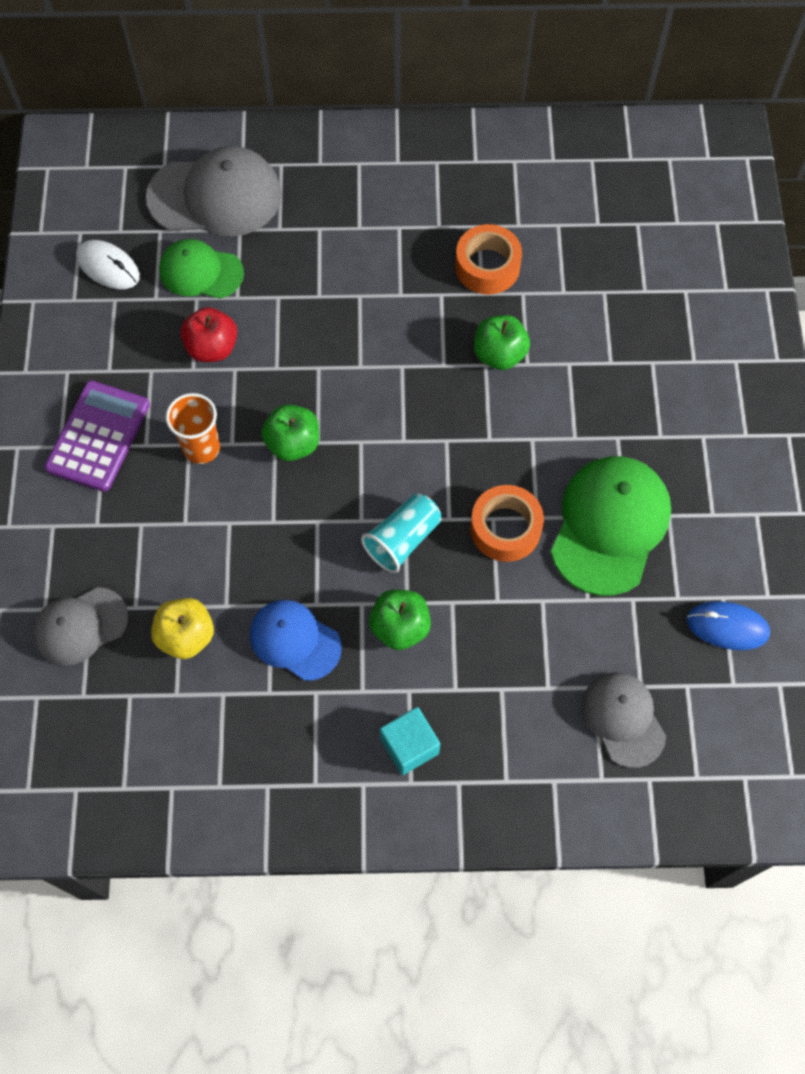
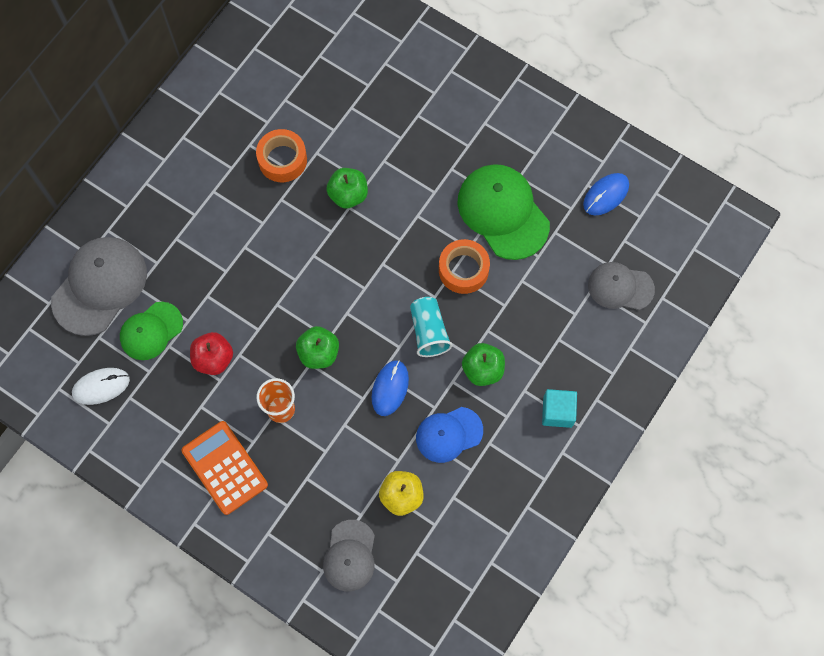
camera: 55 degrees left, 5 degrees up
purple calculator [45,380,150,491] -> orange calculator [182,421,268,515]
none -> blue mouse [372,360,409,416]

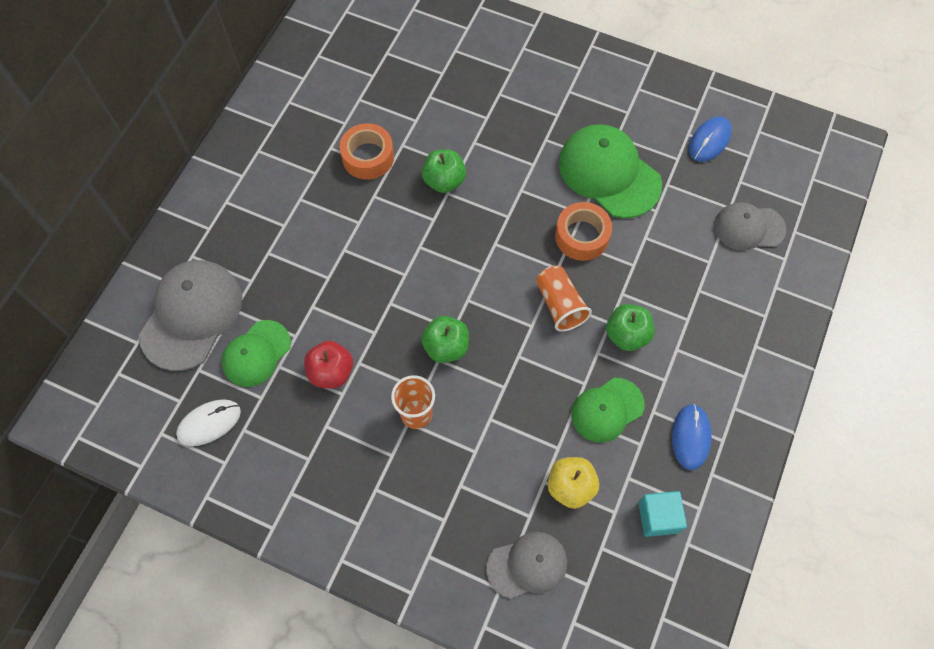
camera: 10 degrees left, 5 degrees down
orange calculator [182,421,268,515] -> none
grey cap [323,520,375,591] -> grey cap turned 105 degrees counterclockwise [486,532,567,599]
blue mouse [372,360,409,416] -> blue mouse moved to [672,404,712,470]
turquoise cup [410,297,452,357] -> orange cup [536,266,592,332]
blue cap [416,407,483,463] -> green cap [571,378,645,443]
turquoise cube [542,389,577,428] -> turquoise cube moved to [638,491,687,537]

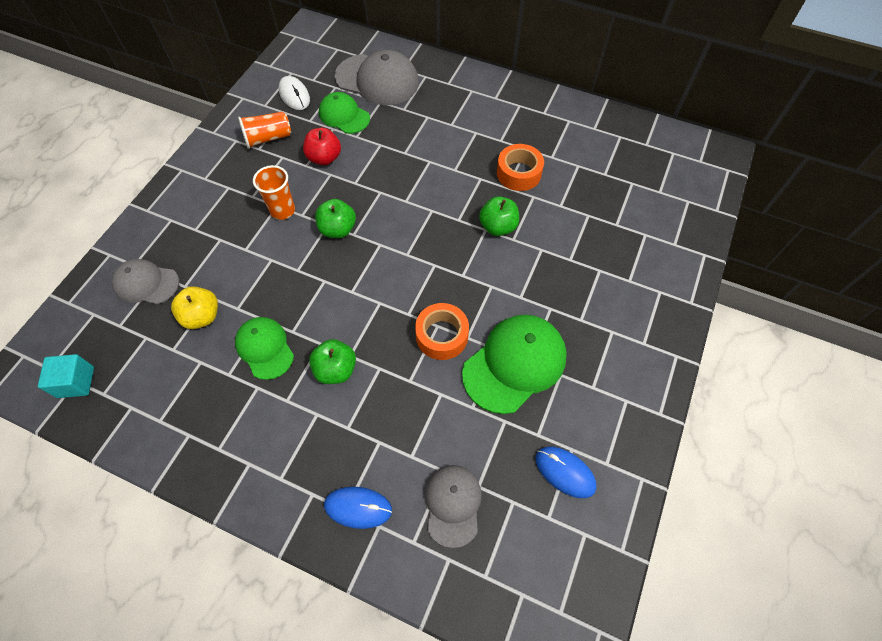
camera: 90 degrees right, 5 degrees down
grey cap [486,532,567,599] -> grey cap turned 120 degrees clockwise [112,259,179,304]
orange cup [536,266,592,332] -> orange cup moved to [238,112,291,149]
turquoise cube [638,491,687,537] -> turquoise cube moved to [38,354,94,398]
blue mouse [672,404,712,470] -> blue mouse moved to [324,487,392,529]

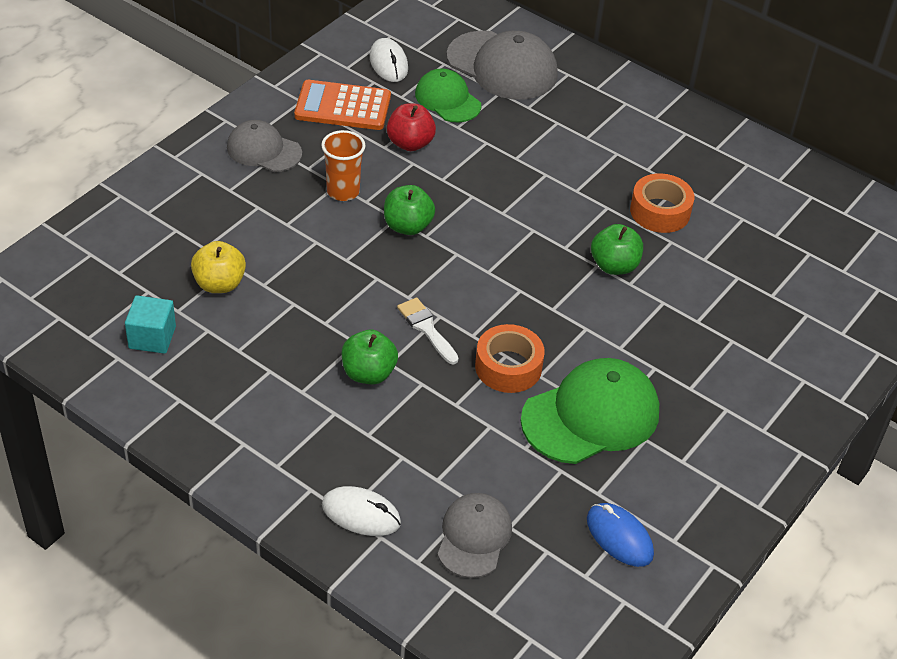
camera: 10 degrees right, 15 degrees down
turquoise cube [38,354,94,398] -> turquoise cube moved to [125,295,176,354]
grey cap [112,259,179,304] -> grey cap moved to [227,120,302,172]
green cap [235,317,294,380] -> none
orange cup [238,112,291,149] -> orange calculator [294,80,391,130]
blue mouse [324,487,392,529] -> white mouse [322,486,401,536]
none -> white brush [397,297,459,364]

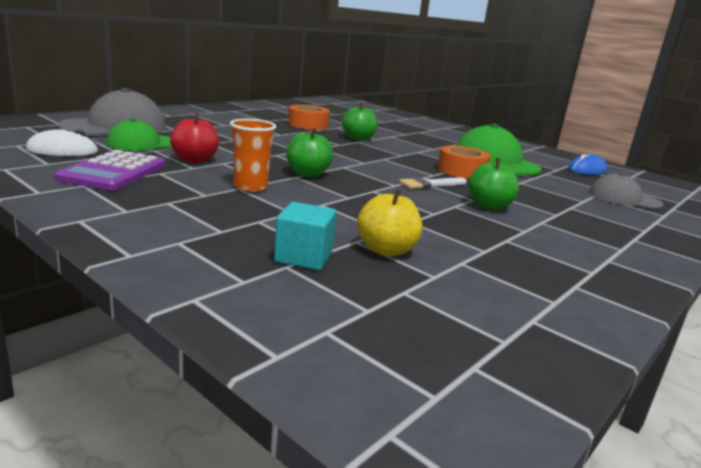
camera: 85 degrees left, 25 degrees down
turquoise cube [125,295,176,354] -> turquoise cube moved to [274,202,337,270]
grey cap [227,120,302,172] -> none
orange calculator [294,80,391,130] -> purple calculator [55,150,166,191]
white mouse [322,486,401,536] -> none

